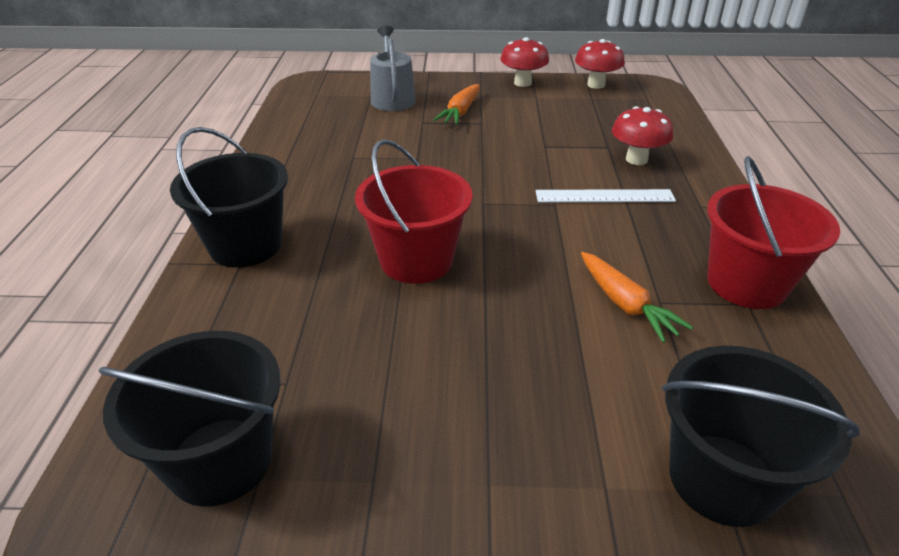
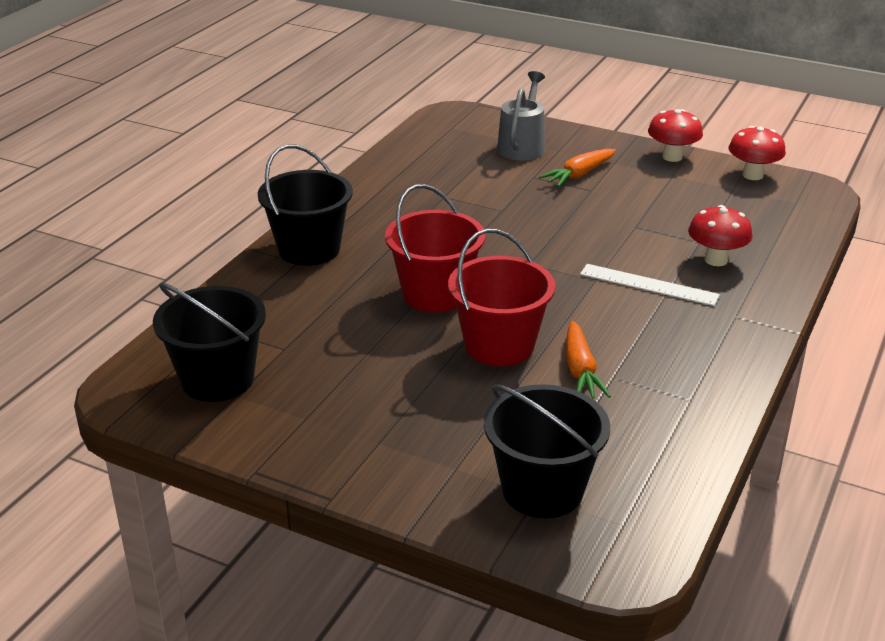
camera: 25 degrees right, 5 degrees down
red bucket [707,156,840,309] -> red bucket moved to [448,229,555,366]

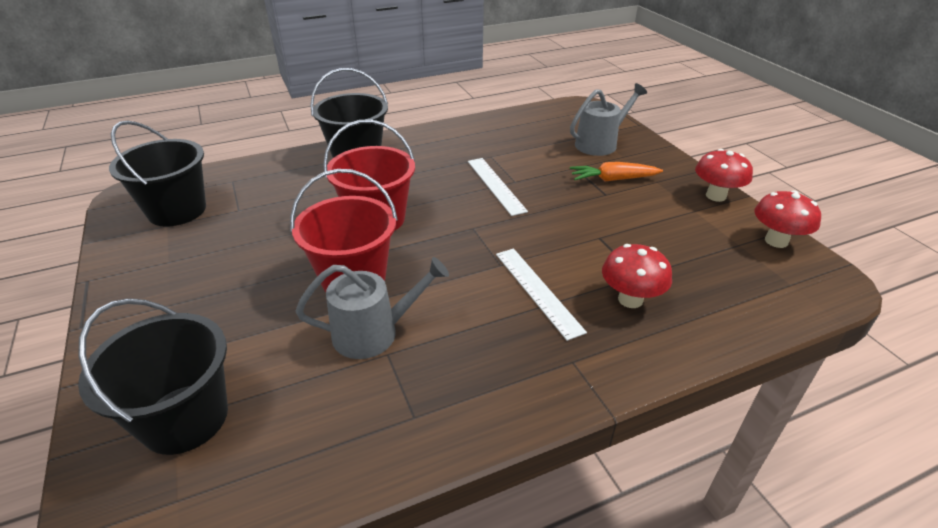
camera: 40 degrees right, 5 degrees up
orange carrot [566,321,611,399] -> grey watering can [296,257,449,359]
none -> white ruler [468,158,528,216]

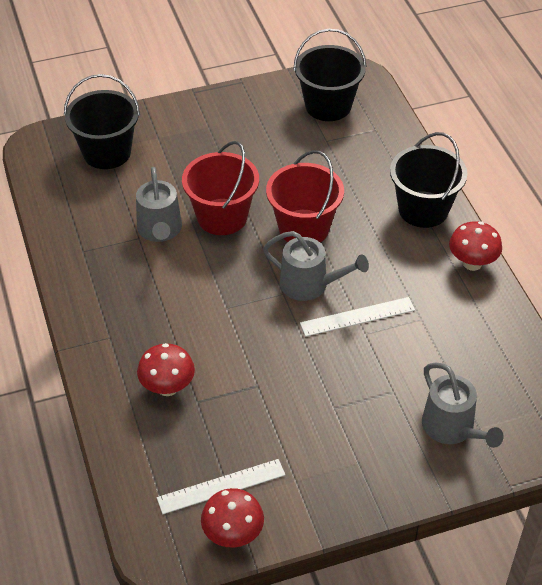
camera: 95 degrees right, 10 degrees up
white ruler [496,249,587,341] -> white ruler moved to [157,459,285,514]
orange carrot [570,162,663,181] -> none
red mushroom [695,149,753,202] -> red mushroom moved to [449,221,502,271]
none -> grey watering can [263,231,369,301]

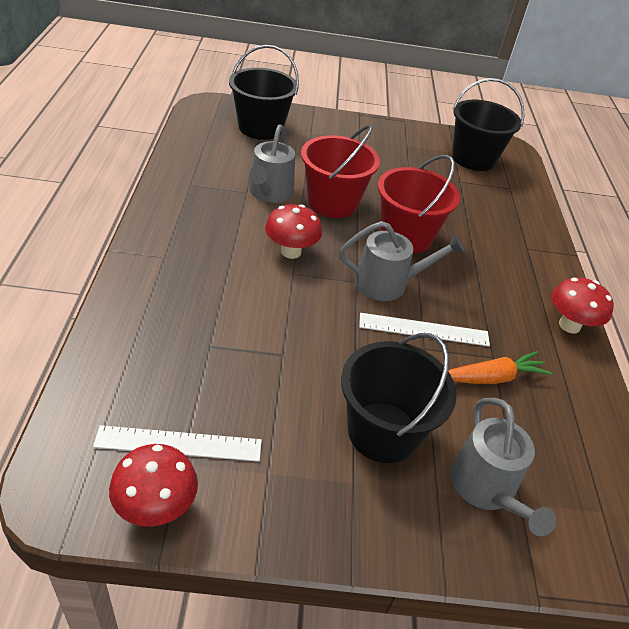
camera: 15 degrees right, 5 degrees down
red mushroom [137,343,195,396] -> red mushroom moved to [265,204,322,259]
grey watering can [263,231,369,301] -> grey watering can turned 45 degrees counterclockwise [339,221,464,301]
black bucket [390,132,467,228] -> black bucket moved to [341,333,457,463]
none -> orange carrot [448,351,552,384]

